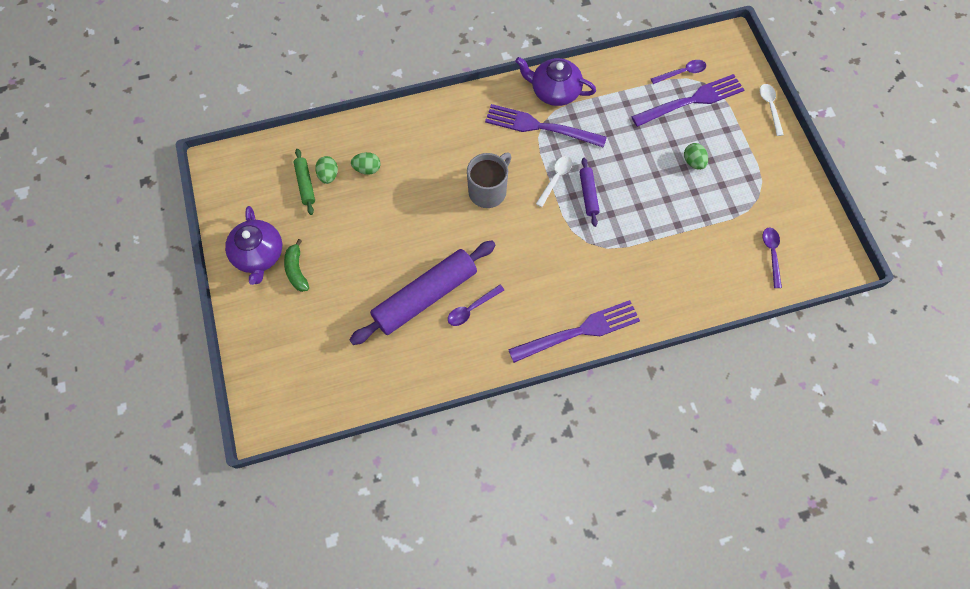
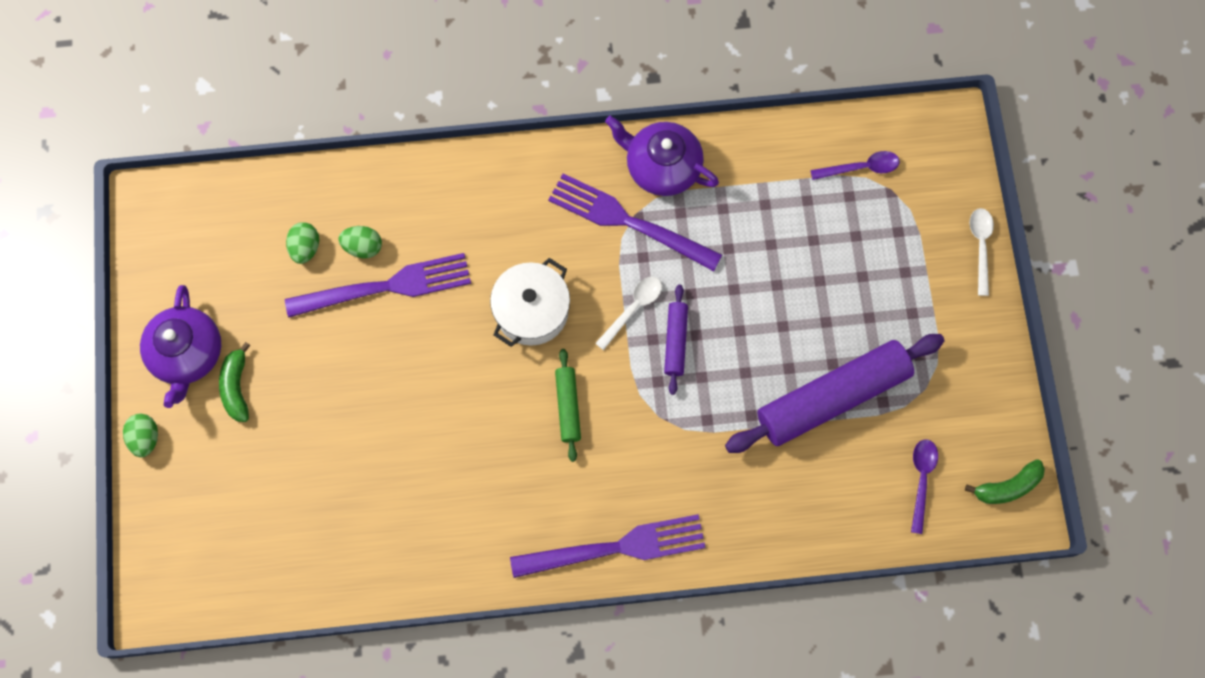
camera: 10 degrees right, 5 degrees up
green rolling pin [294,149,315,215] -> green rolling pin moved to [555,349,581,462]
purple rolling pin [350,241,496,345] -> purple rolling pin moved to [725,334,945,453]
purple spoon [448,285,504,326] -> none
grey mug [467,152,511,208] -> white pot [490,258,570,347]
purple fork [631,74,744,127] -> purple fork moved to [285,253,471,318]
green egg [684,143,708,170] -> green egg moved to [123,414,158,457]
none -> green banana [965,459,1045,504]

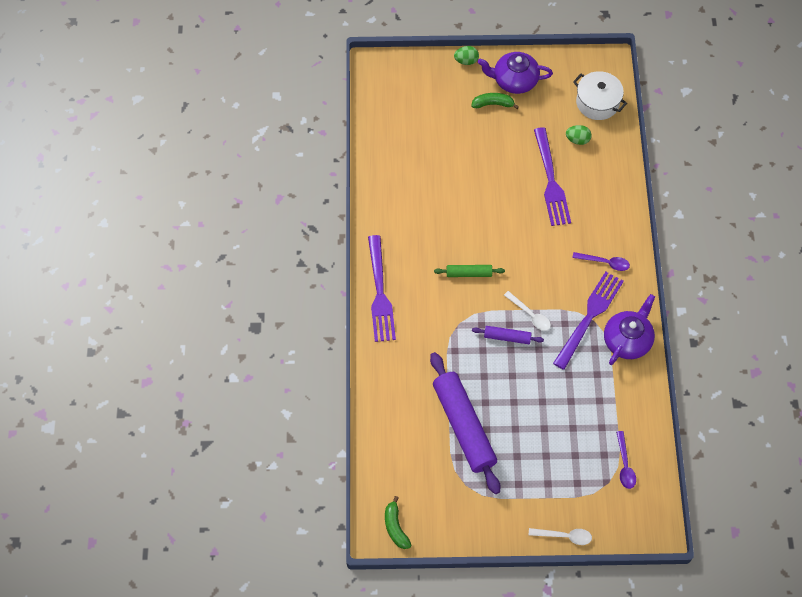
camera: 95 degrees right, 10 degrees down
green egg [338,226,382,258] -> none
white pot [490,258,570,347] -> white pot moved to [573,71,627,120]
purple spoon [911,439,938,534] -> purple spoon moved to [572,252,630,271]

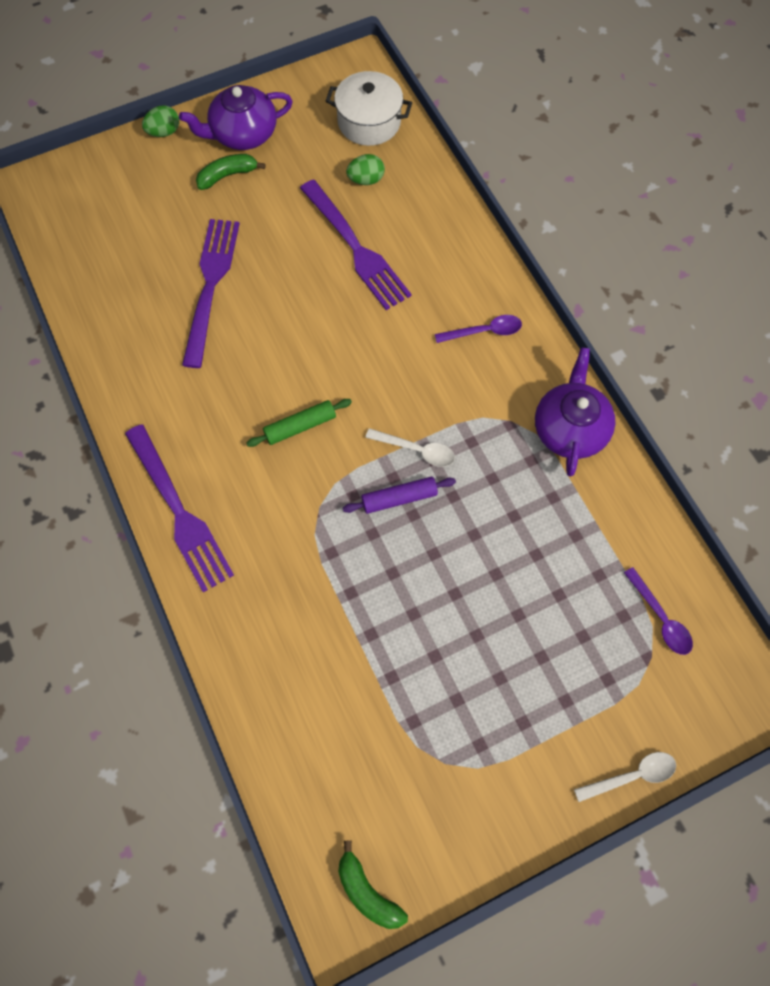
camera: 25 degrees left, 5 degrees up
purple rolling pin [430,352,500,494] -> none
purple fork [553,271,624,370] -> purple fork moved to [182,219,240,368]

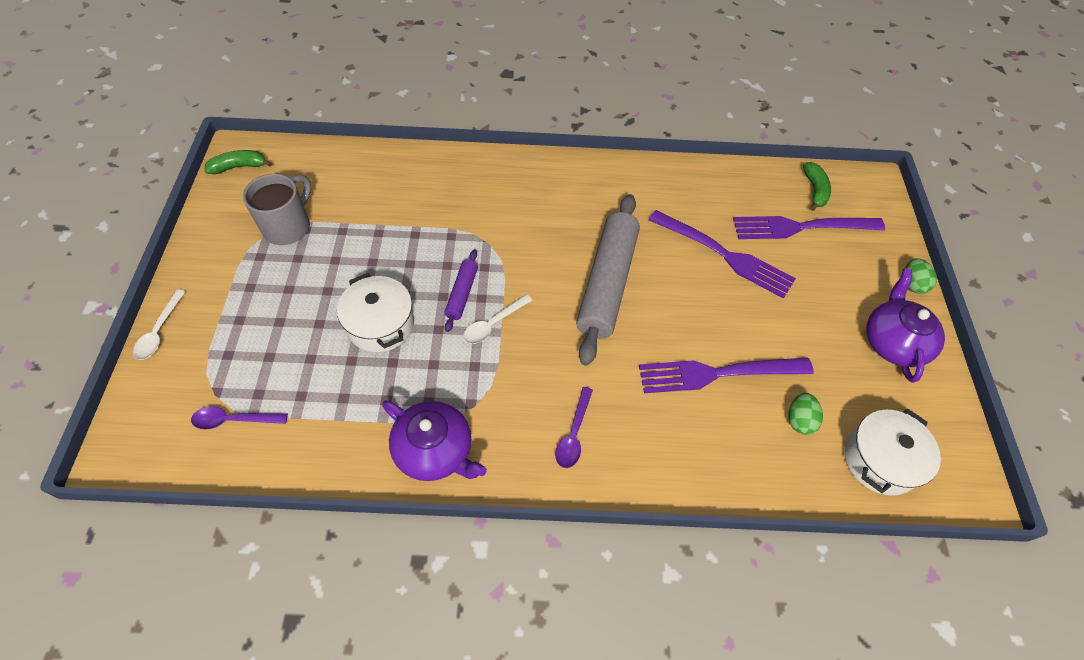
camera: 115 degrees right, 10 degrees down
purple fork [125,424,234,592] -> purple fork moved to [733,216,885,239]
green banana [196,154,266,190] -> green banana moved to [803,162,831,211]
green rolling pin [247,399,352,447] -> none
none -> grey mug [243,174,311,245]
none -> white pot [337,273,414,352]
none -> grey rolling pin [576,194,640,366]

